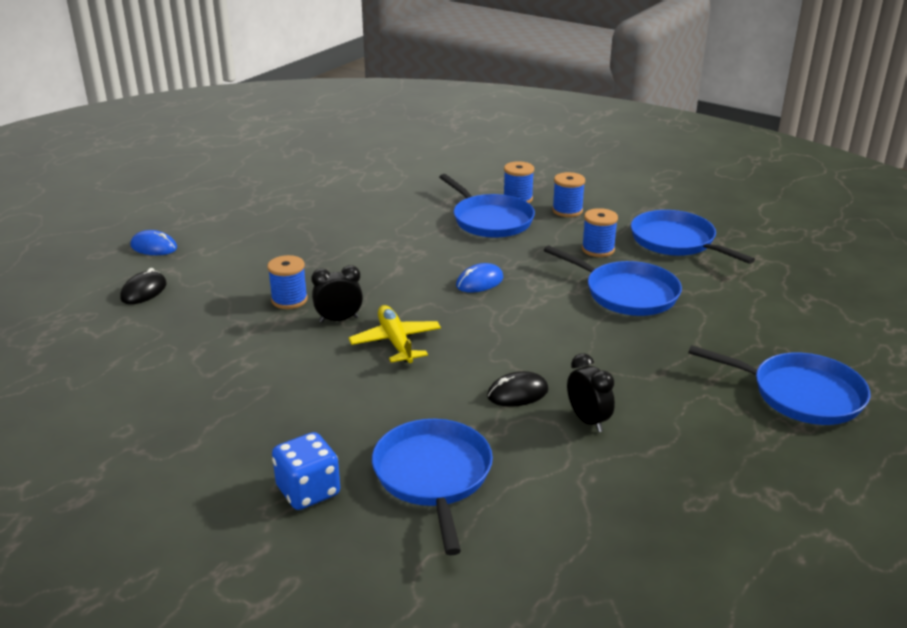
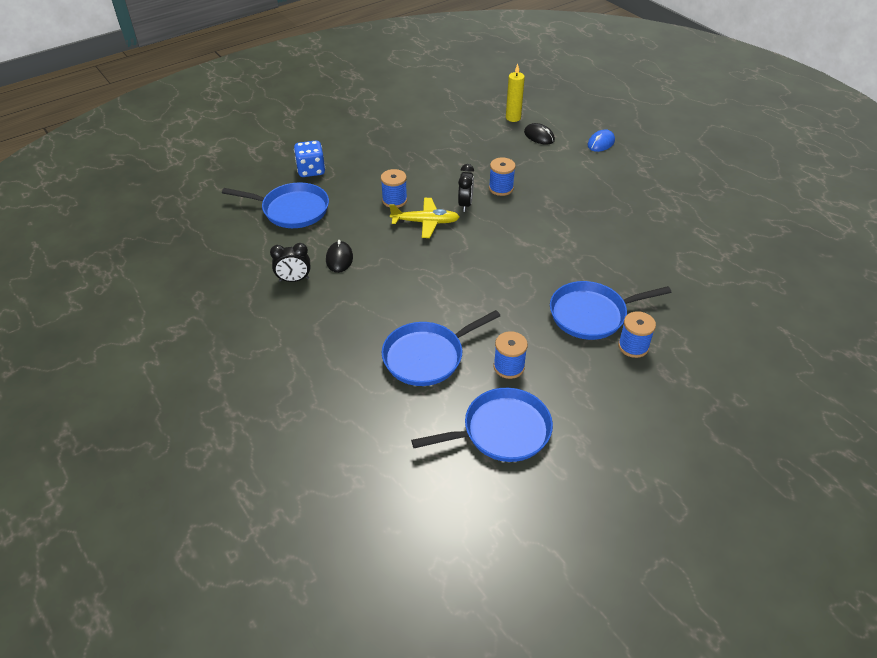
camera: 110 degrees right, 15 degrees up
blue mouse [456,263,503,293] -> none
blue spool [552,172,585,217] -> blue spool moved to [381,169,407,208]
blue pan [688,345,870,425] -> none
none -> yellow candle [506,64,525,122]

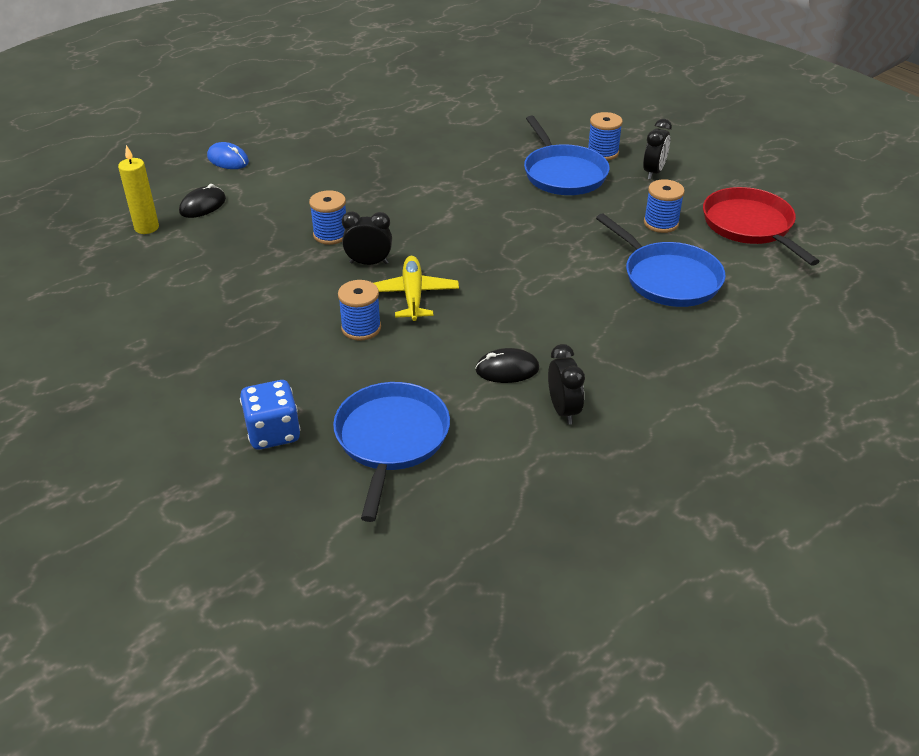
camera: 95 degrees left, 5 degrees down
blue pan [411,388,553,462] -> red pan [703,187,820,266]
none -> black clock [643,119,672,180]

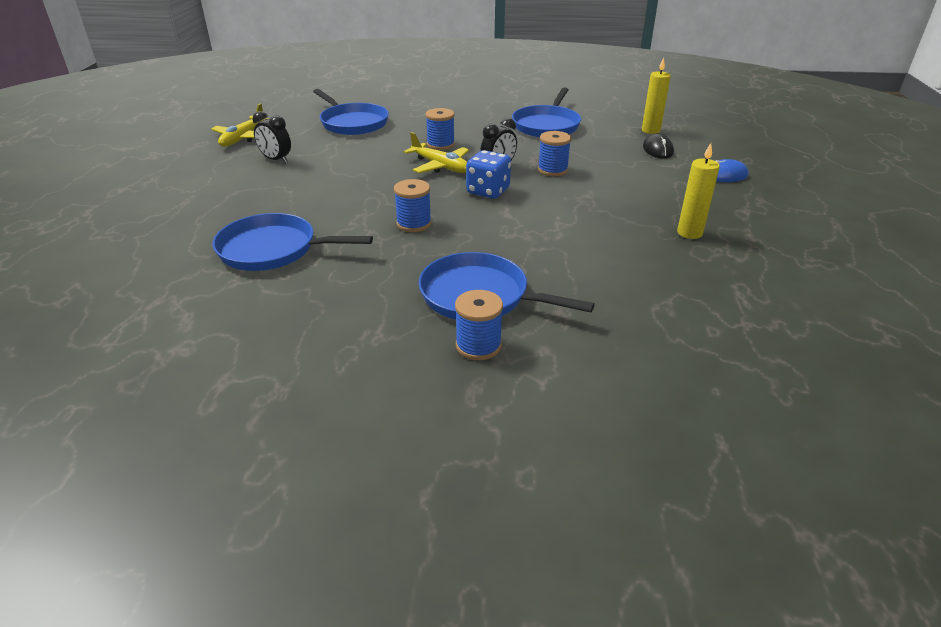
camera: 135 degrees right, 5 degrees down
blue dice [240,380,300,450] -> blue dice moved to [466,150,511,199]
black mouse [475,348,539,383] -> none
black clock [643,119,672,180] -> none
blue spool [644,179,685,233] -> blue spool moved to [394,179,432,232]
red pan [703,187,820,266] -> none
none -> yellow plane [211,103,269,147]
none -> blue pan [512,87,581,137]
none -> yellow candle [677,143,720,239]

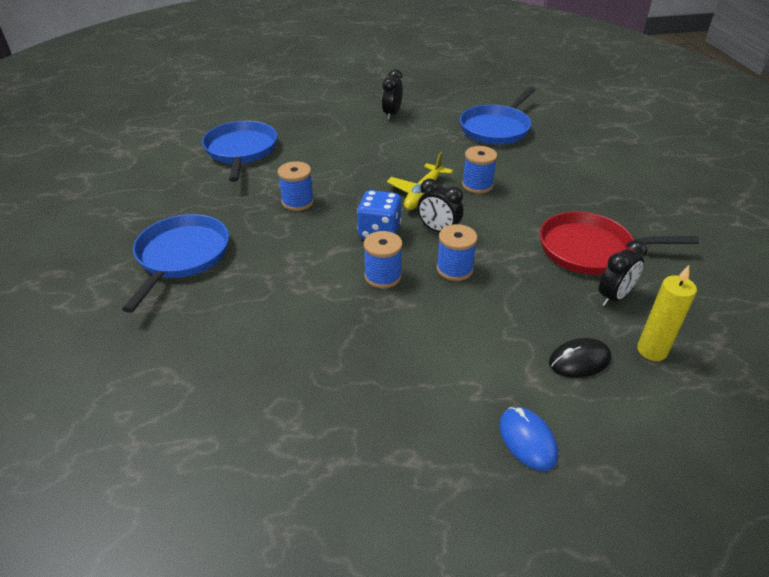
camera: 75 degrees right, 5 degrees up
yellow plane [211,103,269,147] -> none
blue spool [455,290,503,360] -> blue spool moved to [363,231,402,288]
blue pan [512,87,581,137] -> red pan [540,212,699,274]
yellow candle [677,143,720,239] -> none
none -> black clock [599,240,648,306]

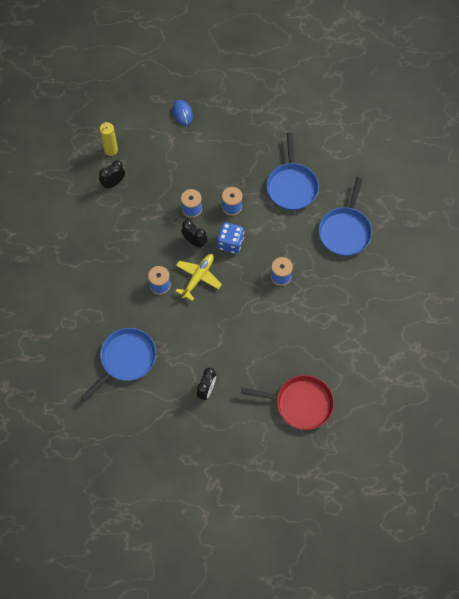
camera: 175 degrees left, 25 degrees up
blue pan [202,121,277,182] -> blue pan moved to [267,132,319,210]
red pan [540,212,699,274] -> red pan moved to [241,375,334,430]
black mouse [549,338,611,378] -> none

